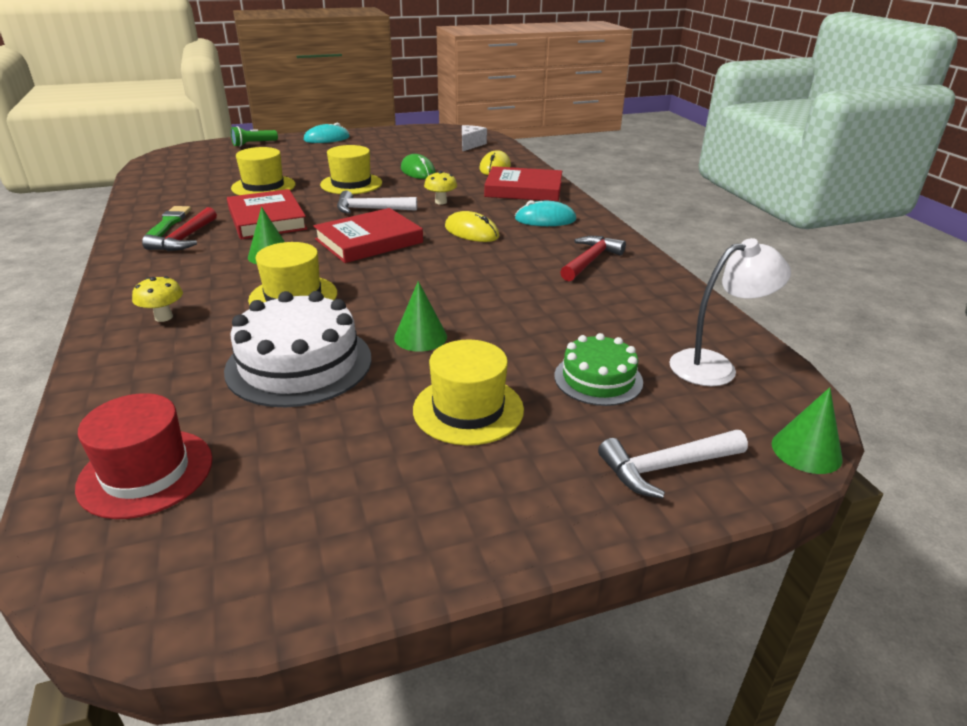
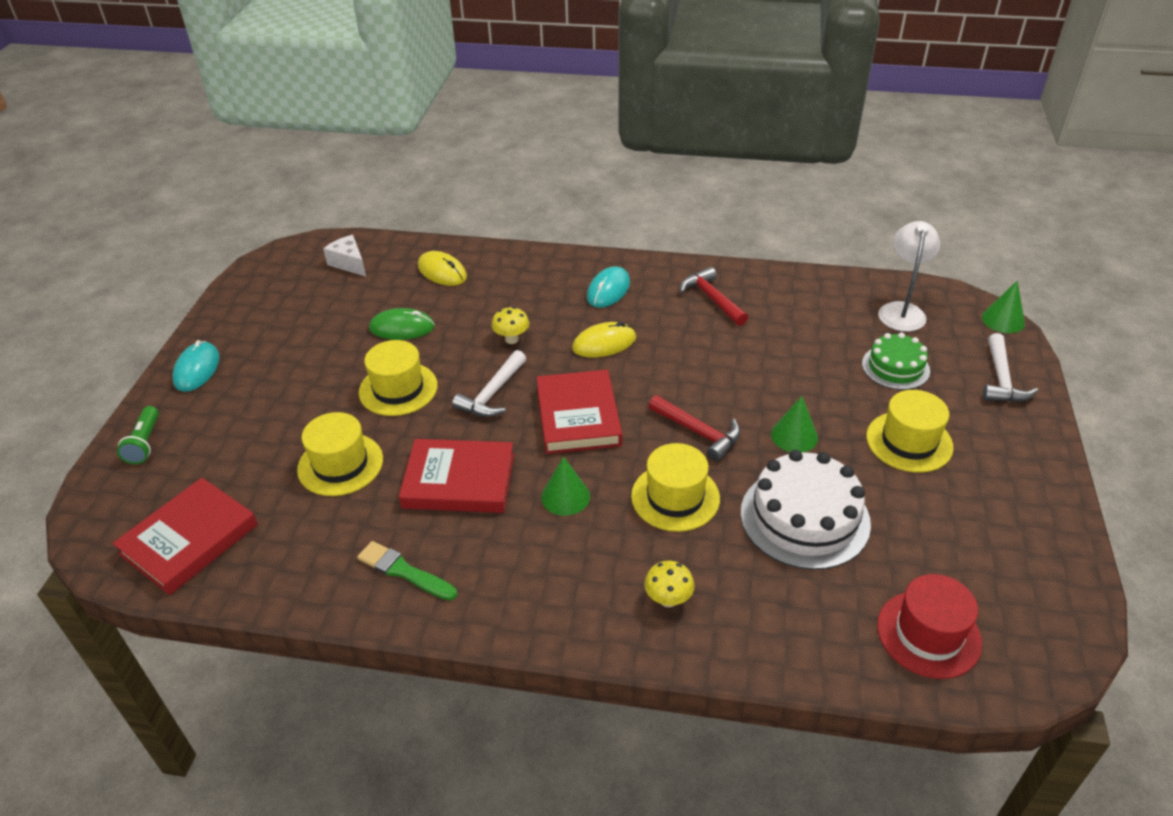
camera: 60 degrees left, 10 degrees up
red hammer [142,207,217,251] -> red hammer moved to [648,395,741,461]
red book [484,166,562,202] -> red book moved to [112,478,258,595]

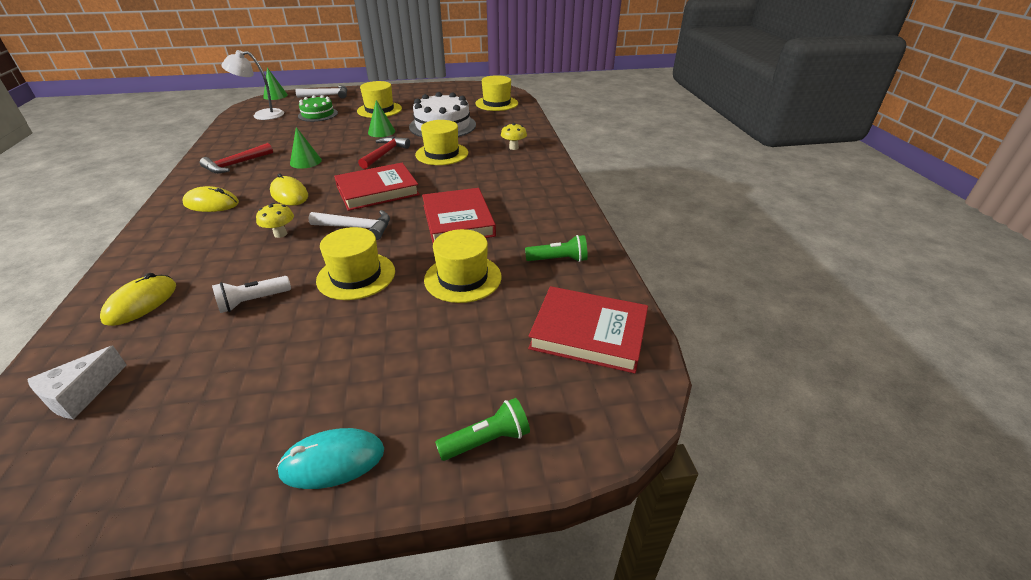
camera: 110 degrees left, 5 degrees down
green brush [357,541,457,601] -> none
green mouse [369,308,435,340] -> white flashlight [212,276,291,313]
green cone [541,457,590,516] -> green cone moved to [290,127,322,169]
turquoise mouse [587,266,630,308] -> yellow mouse [183,186,239,212]
red hat [877,574,982,679] -> yellow hat [476,75,518,111]
none -> green flashlight [525,235,588,262]

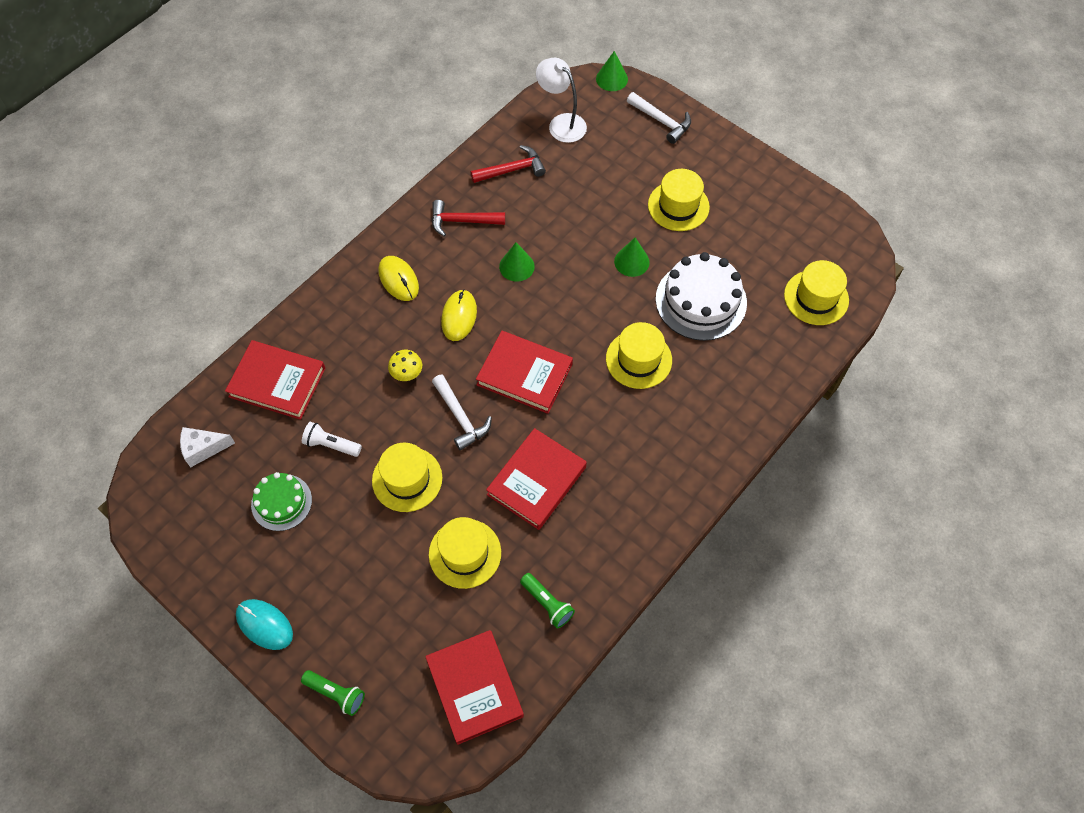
camera: 50 degrees right, 25 degrees up
yellow mouse [100,273,176,326] -> red book [225,340,326,420]
green cake [298,95,338,122] -> green cake moved to [251,472,312,531]
red hammer [358,136,410,169] -> red hammer moved to [470,145,546,183]
yellow mushroom [501,123,527,150] -> none

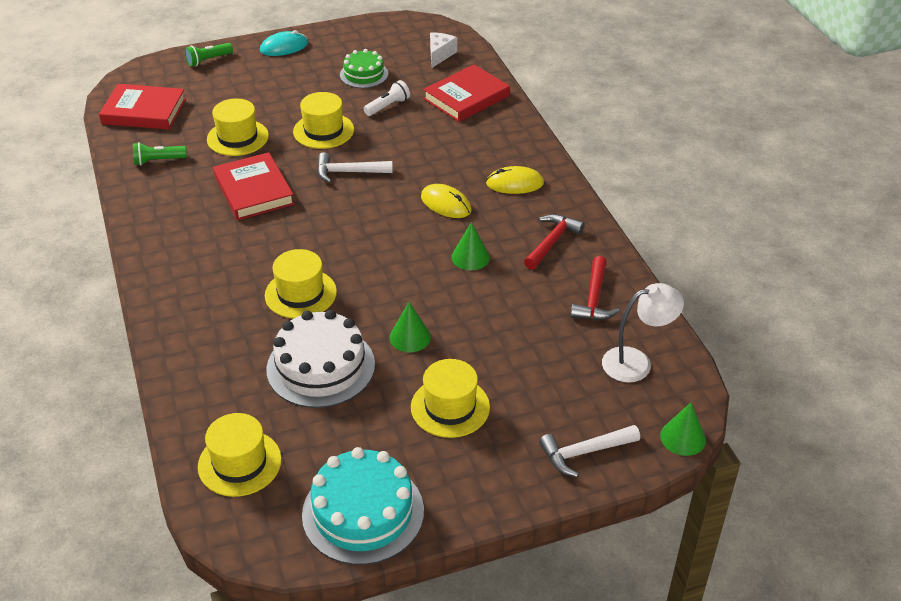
camera: 120 degrees right, 20 degrees down
yellow mushroom [388,350,422,381] -> none
red book [476,331,573,414] -> none
none -> turquoise cake [302,447,424,565]

